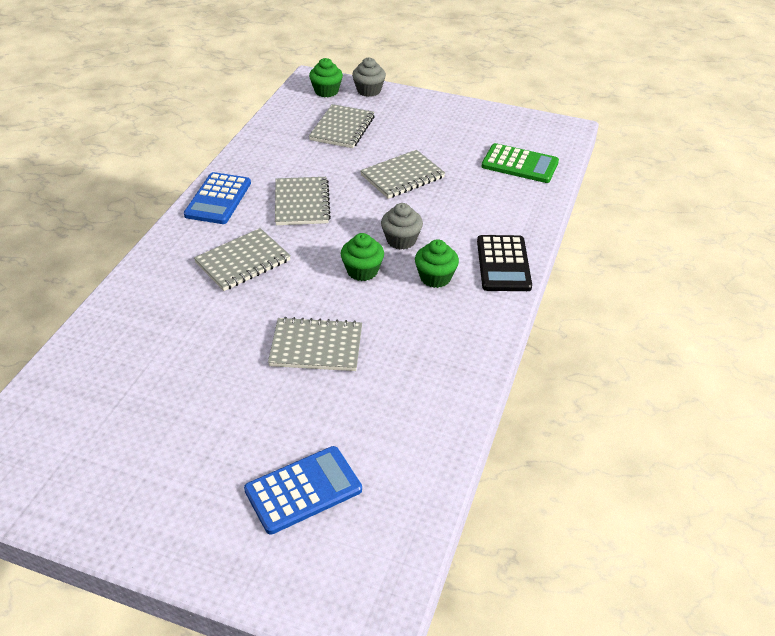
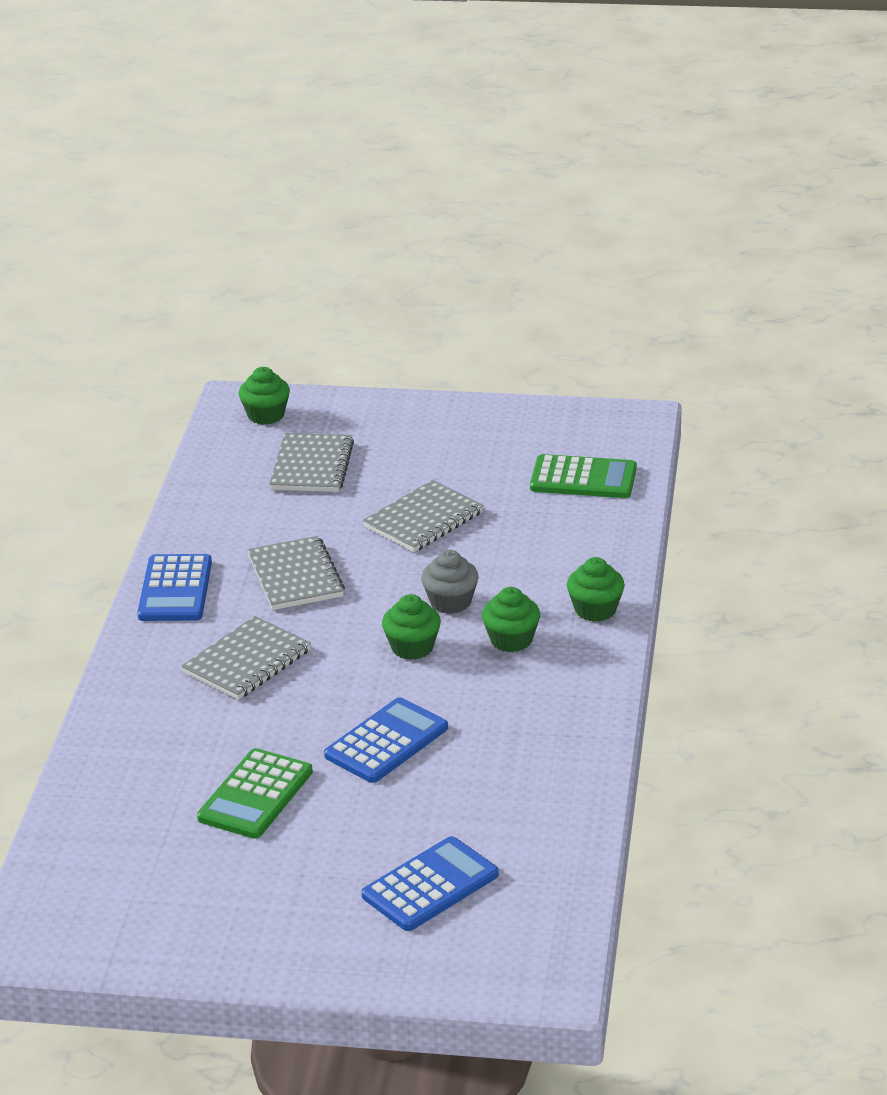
camera: 10 degrees left, 10 degrees down
grey notebook [268,317,362,371] -> blue calculator [324,697,448,783]
grey cupcake [352,57,386,97] -> none
black calculator [477,235,532,291] -> green cupcake [567,557,625,622]
none -> green calculator [197,748,313,839]

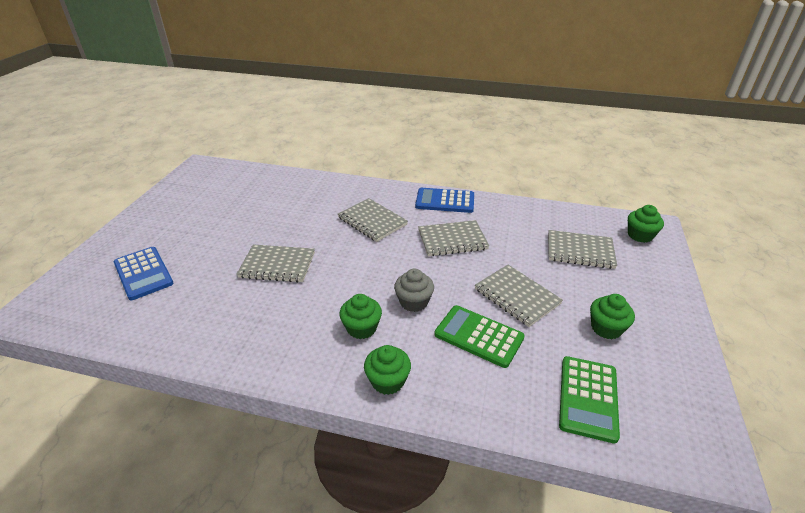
camera: 95 degrees right, 5 degrees up
green calculator [197,748,313,839] -> green calculator moved to [434,305,525,368]
blue calculator [324,697,448,783] -> grey notebook [237,244,315,283]
green cupcake [382,594,441,660] -> green cupcake moved to [590,294,635,339]

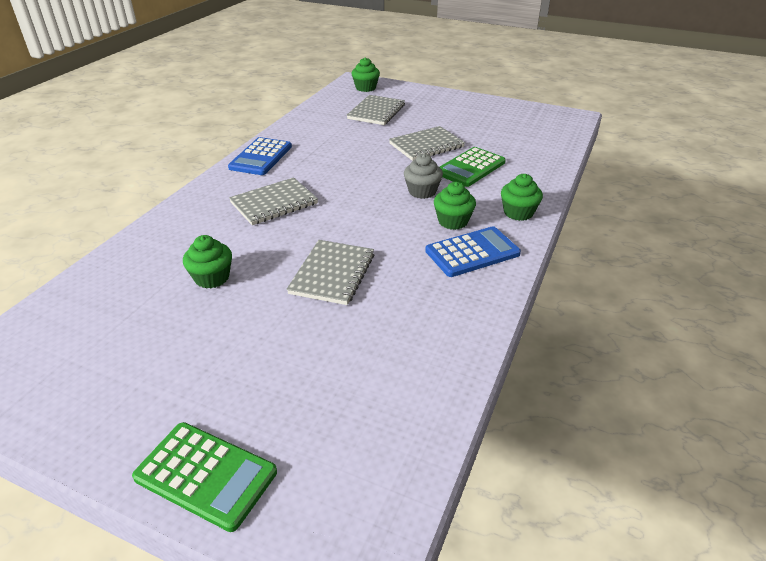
camera: 80 degrees left, 0 degrees up
blue calculator [114,247,174,300] -> blue calculator moved to [425,226,521,277]
grey notebook [418,220,489,256] -> none
green calculator [559,356,620,444] -> green calculator moved to [132,422,277,532]
green cupcake [590,294,635,339] -> green cupcake moved to [183,235,232,289]

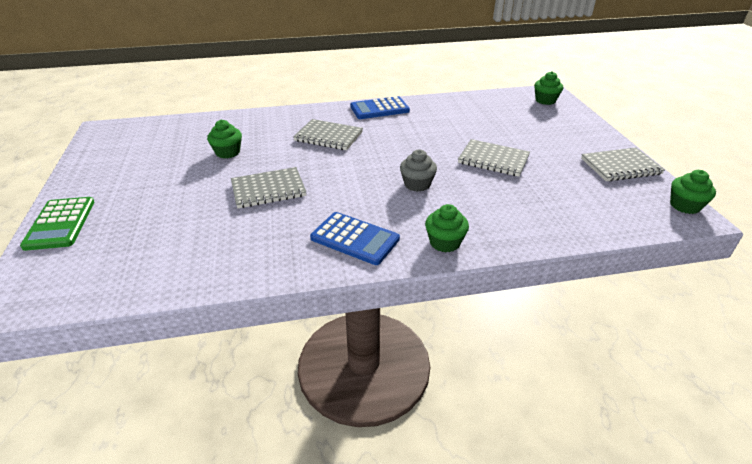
camera: 55 degrees right, 0 degrees up
grey notebook [347,95,405,125] -> grey notebook moved to [581,147,665,181]
green cupcake [434,182,476,230] -> green cupcake moved to [670,170,716,214]
green calculator [440,147,506,187] -> none

